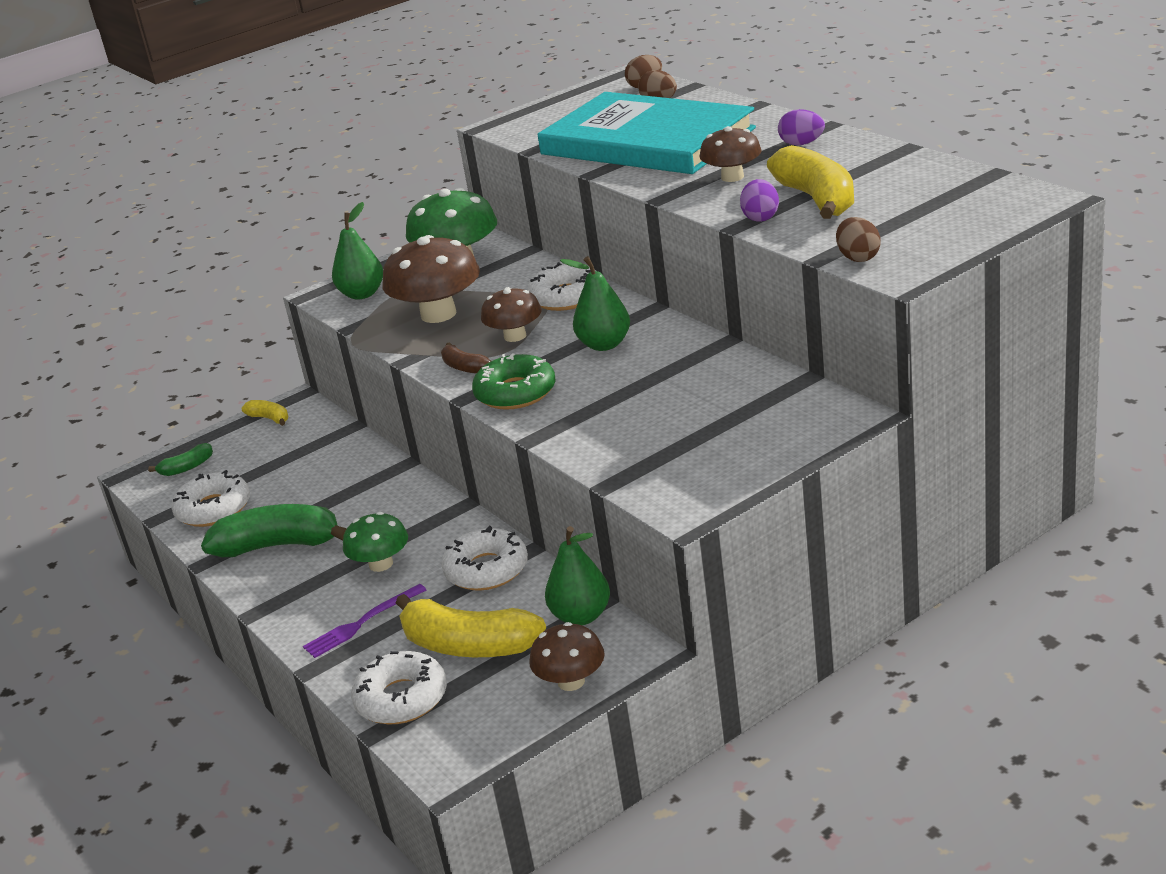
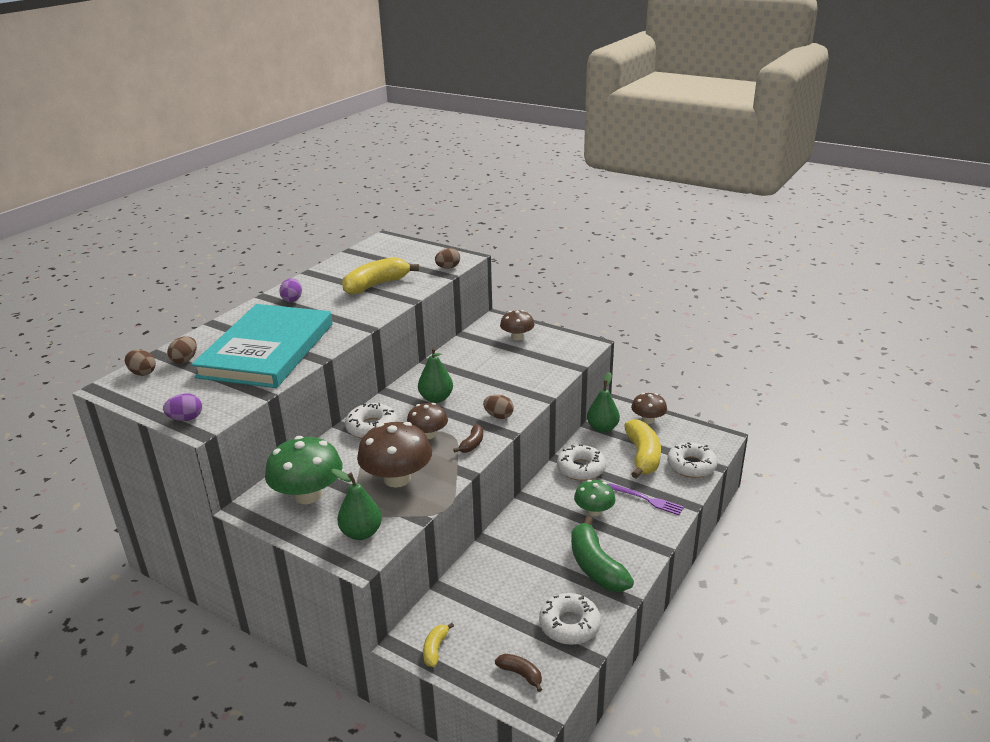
camera: 115 degrees left, 0 degrees up
green banana [148,443,213,476] -> brown banana [495,654,542,692]
green donut [472,353,556,410] -> brown egg [483,395,514,419]
brown mushroom [699,126,762,182] -> brown mushroom moved to [500,310,535,340]
purple egg [740,179,779,222] -> purple egg moved to [163,393,202,421]

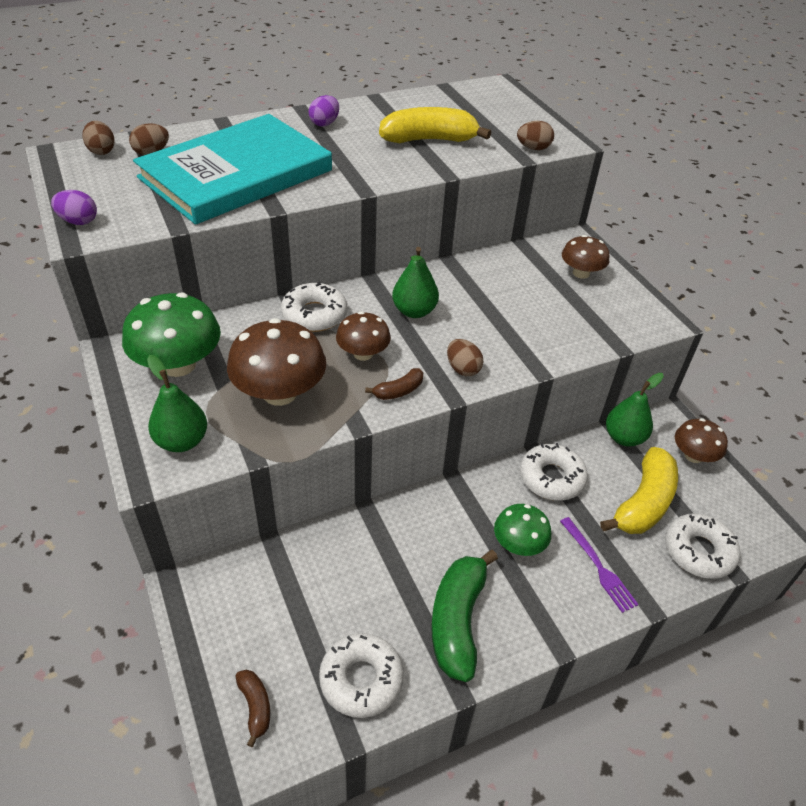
camera: 30 degrees right, 15 degrees up
yellow banana [423,623,454,667] -> none

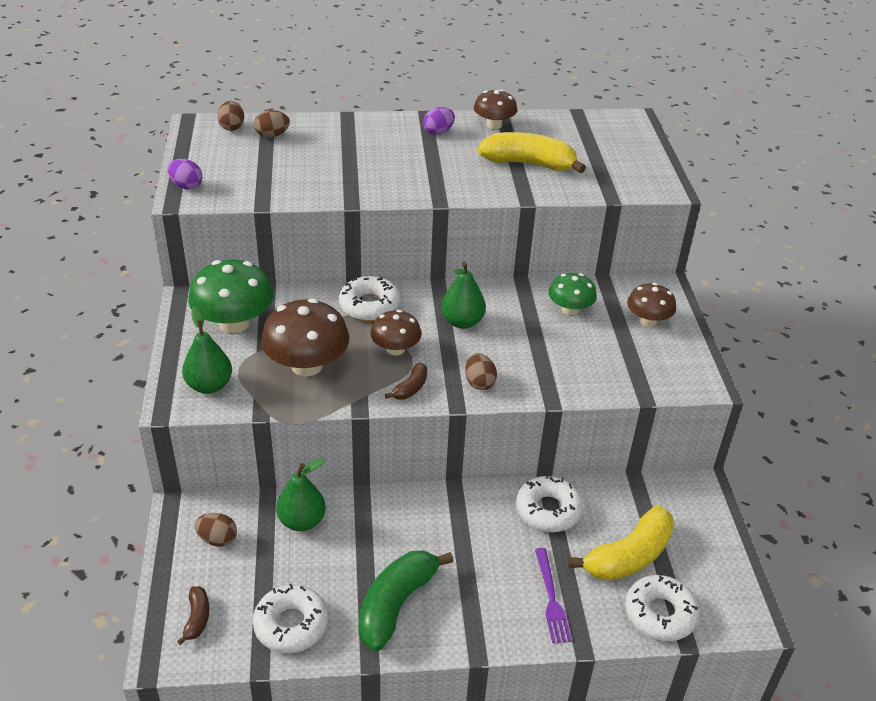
camera: 20 degrees right, 5 degrees down
turquoise book [133,114,332,225] -> none
brown banana [365,368,423,400] -> brown banana turned 45 degrees counterclockwise [385,363,427,400]
green mushroom [494,504,551,556] -> green mushroom moved to [548,273,597,315]
brown egg [517,121,554,150] -> brown egg moved to [195,513,237,547]
green pear [606,373,664,447] -> green pear moved to [276,458,326,531]
brown mushroom [675,418,728,463] -> brown mushroom moved to [474,90,517,129]

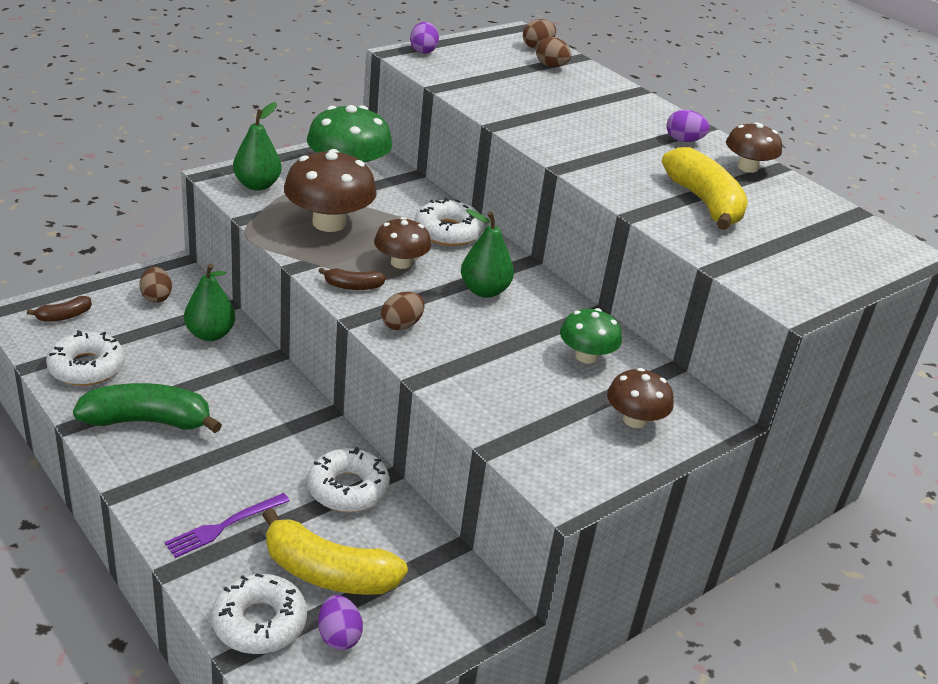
camera: 55 degrees right, 5 degrees down
none -> purple egg [318,595,363,650]

